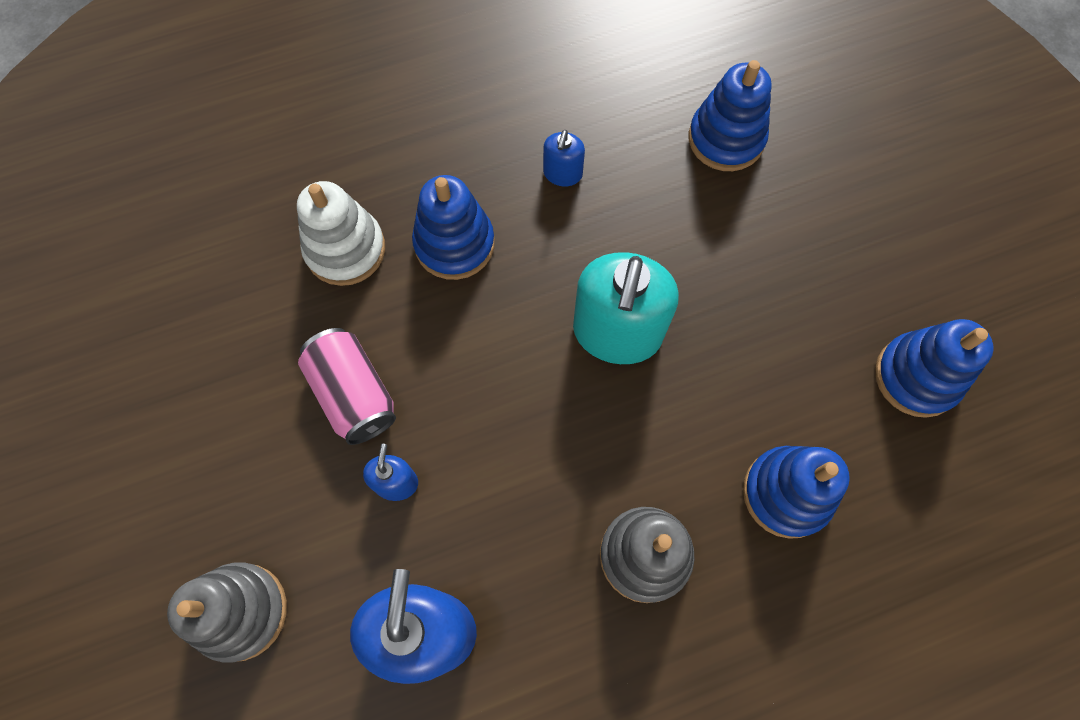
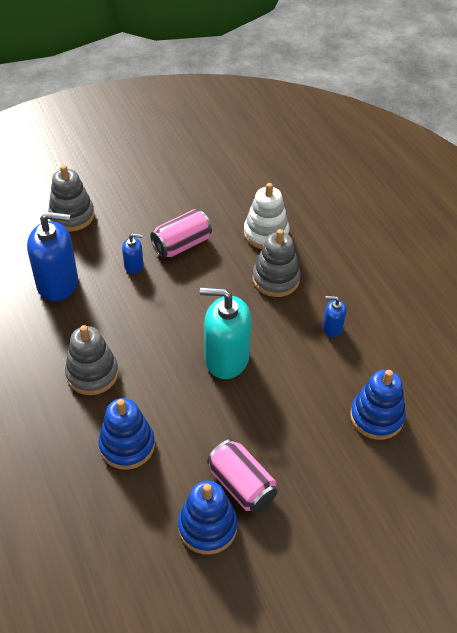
camera: 85 degrees right, 20 degrees down
blue stacking toy [412,175,495,280] -> grey stacking toy [252,229,301,297]
none -> pink can [207,439,278,513]

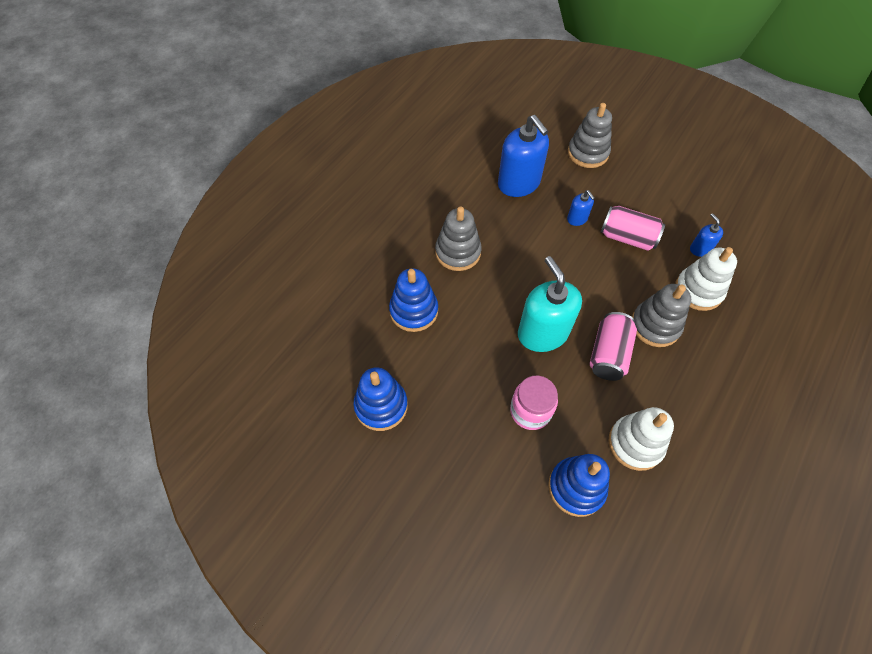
camera: 60 degrees right, 10 degrees up
pink can [207,439,278,513] -> pink can moved to [590,312,637,381]
blue soap dispenser [323,296,346,337] -> blue soap dispenser moved to [690,213,723,257]
none -> pink jar [510,376,558,430]
none -> white stacking toy [609,407,674,471]

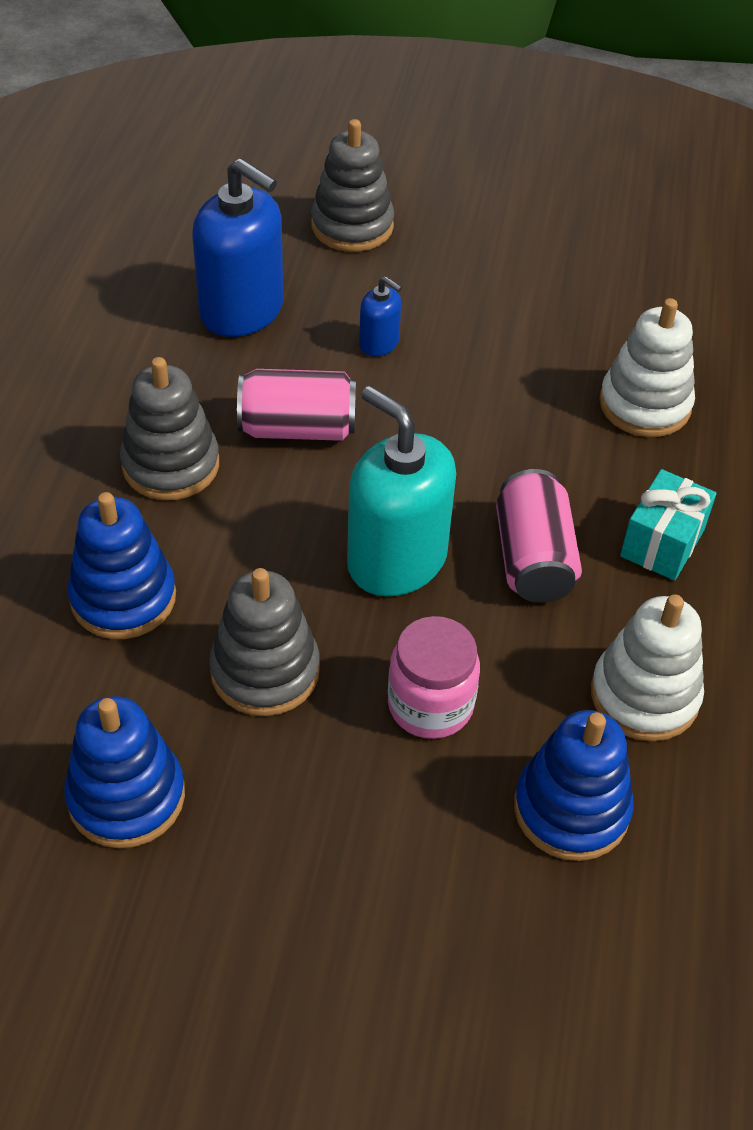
camera: 25 degrees left, 10 degrees down
pink can [601,206,665,251] -> pink can moved to [237,369,356,441]
grey stacking toy [632,284,691,347] -> grey stacking toy moved to [209,568,320,716]
blue soap dispenser [690,213,723,257] -> none
none -> turquoise gift [620,469,717,581]

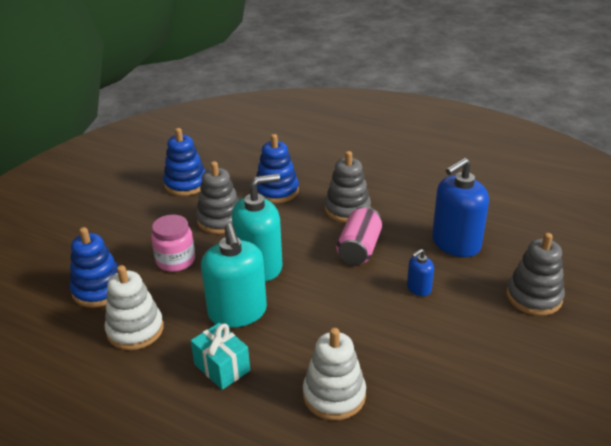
camera: 110 degrees right, 15 degrees down
pink can [496,469,582,603] -> turquoise soap dispenser [201,223,267,328]

